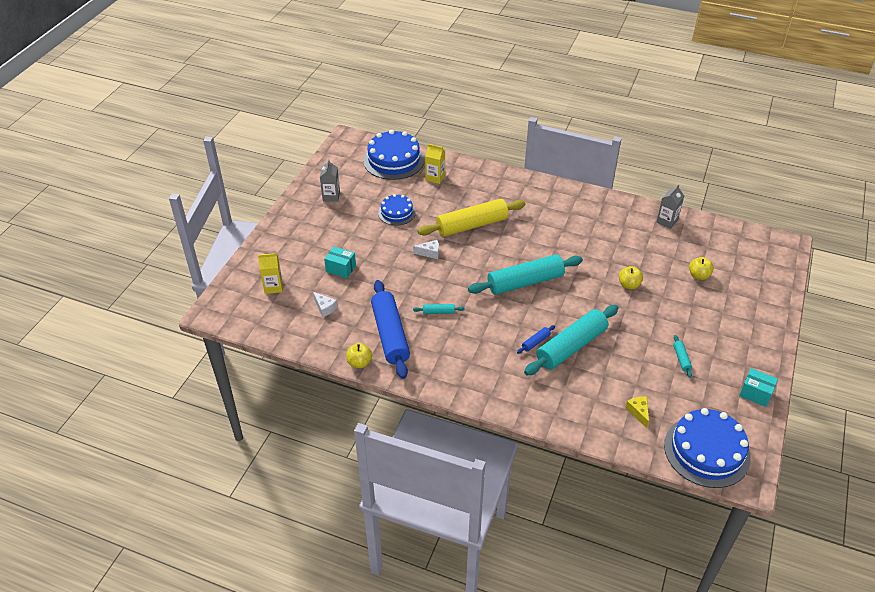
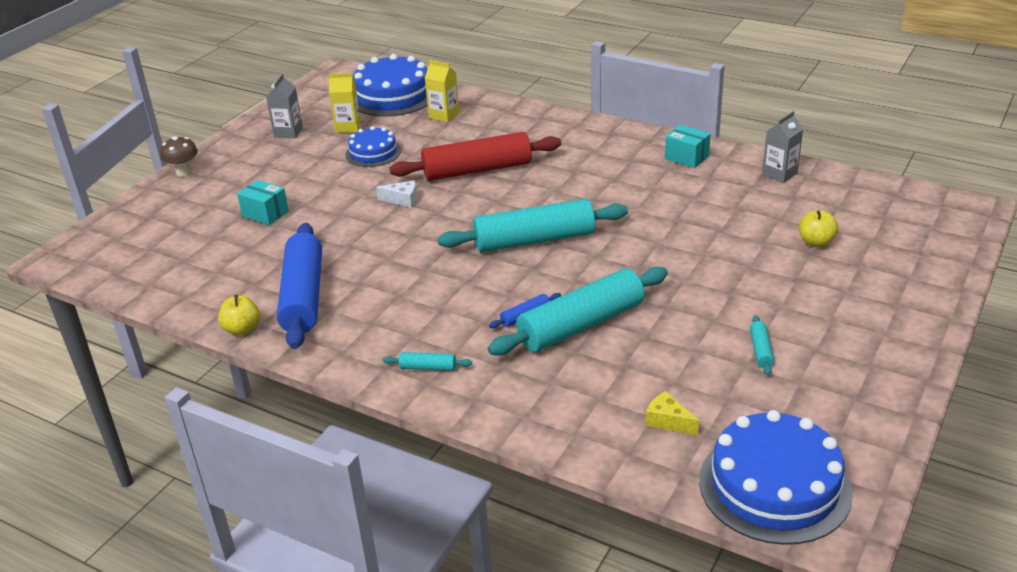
camera: 10 degrees right, 10 degrees down
yellow carton [258,253,282,294] -> yellow carton moved to [328,73,361,133]
white cheese [313,292,337,317] -> none
turquoise rolling pin [413,304,465,314] -> turquoise rolling pin moved to [383,352,472,371]
yellow rolling pin [418,199,525,237] -> red rolling pin [389,132,561,181]
yellow apple [619,266,643,289] -> none
yellow cheese [626,396,649,428] -> yellow cheese turned 45 degrees counterclockwise [646,391,699,435]
turquoise box [739,368,778,407] -> turquoise box moved to [665,125,710,168]
none -> brown mushroom [160,136,198,177]

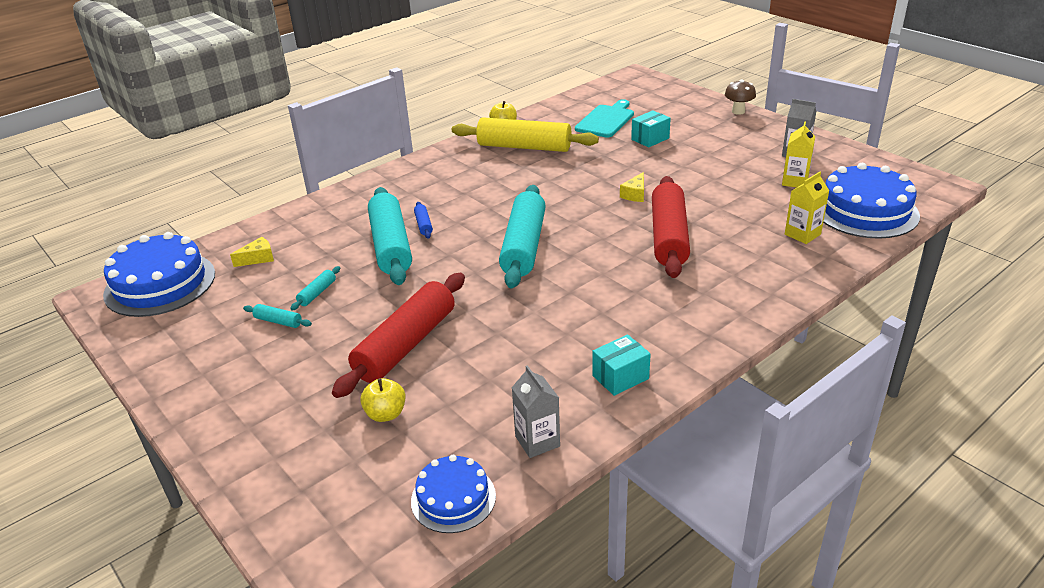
camera: 110 degrees right, 0 degrees up
blue rolling pin [277,223,322,349] -> yellow rolling pin [452,117,599,152]
blue cake [346,126,401,167] -> blue cake moved to [411,455,496,533]
white cheese [376,180,417,208] -> yellow cheese [620,172,644,202]
turquoise rolling pin [383,352,472,371] -> turquoise rolling pin moved to [290,266,340,310]
none -> red rolling pin [332,273,465,398]
none -> turquoise cutting board [575,99,634,138]

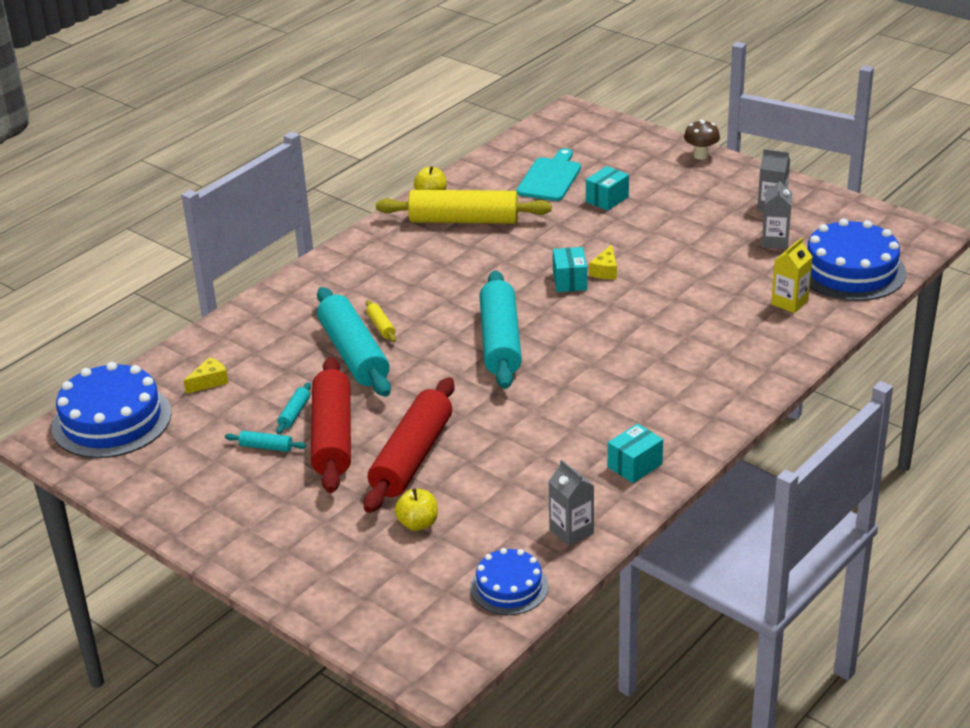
camera: 10 degrees left, 0 degrees up
blue rolling pin [414,202,433,239] -> yellow rolling pin [366,300,396,342]
red rolling pin [652,176,690,278] -> red rolling pin moved to [311,357,351,493]
yellow carton [782,122,815,187] -> grey carton [762,178,792,249]
none -> turquoise box [553,247,587,292]

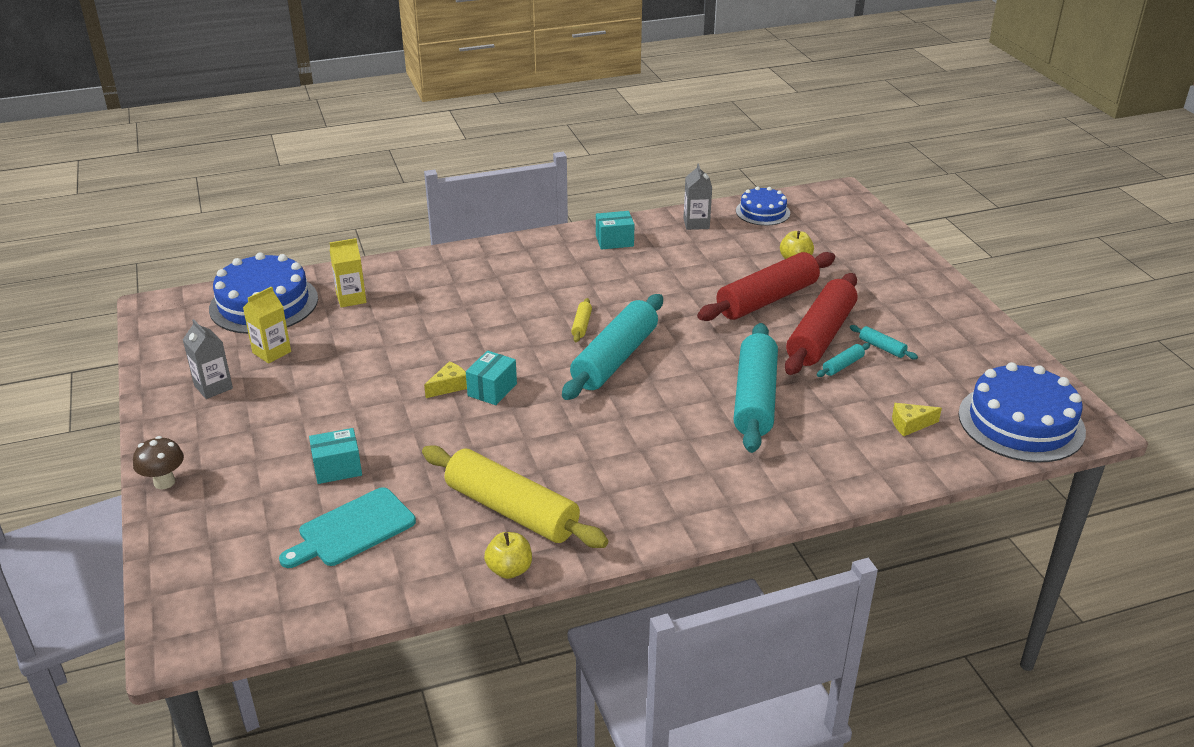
camera: 150 degrees left, 0 degrees up
yellow rolling pin [366,300,396,342] -> yellow rolling pin moved to [571,298,592,342]
grey carton [762,178,792,249] -> yellow carton [243,286,291,363]

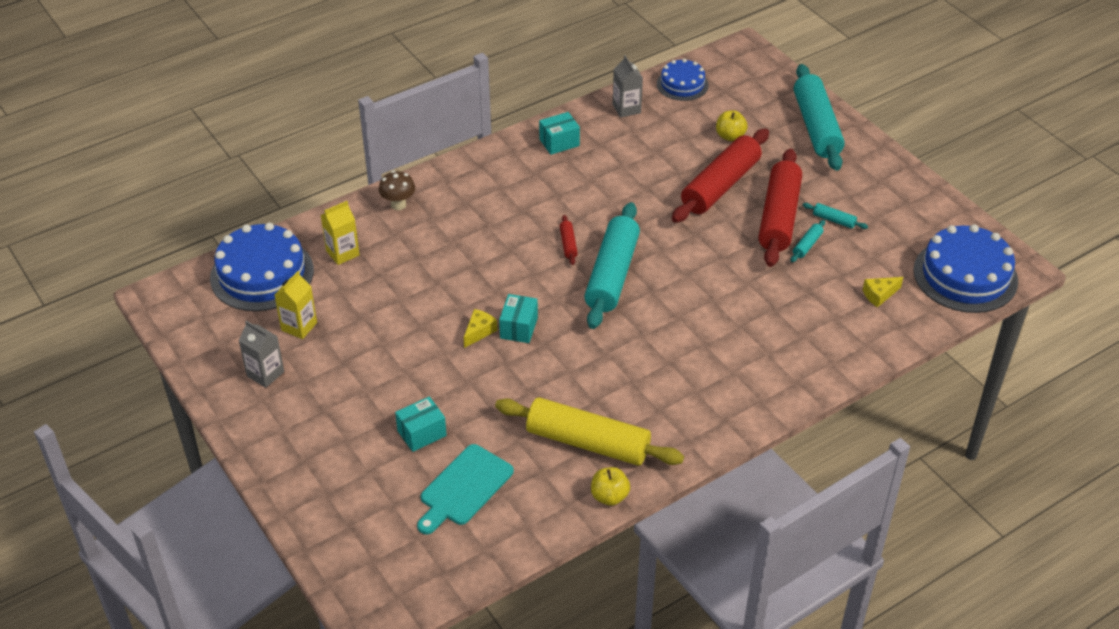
camera: 15 degrees left, 10 degrees up
brown mushroom [133,436,184,489] -> brown mushroom moved to [379,171,415,210]
yellow rolling pin [571,298,592,342] -> red rolling pin [560,215,578,265]
turquoise rolling pin [734,323,778,453] -> turquoise rolling pin moved to [794,64,845,171]

